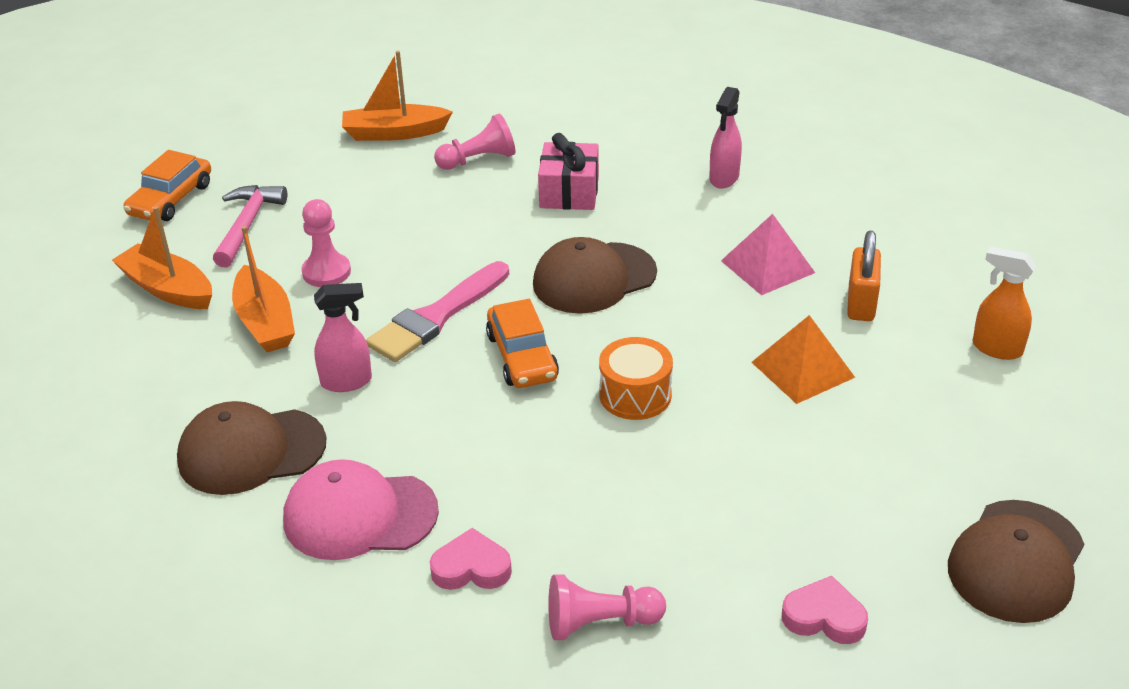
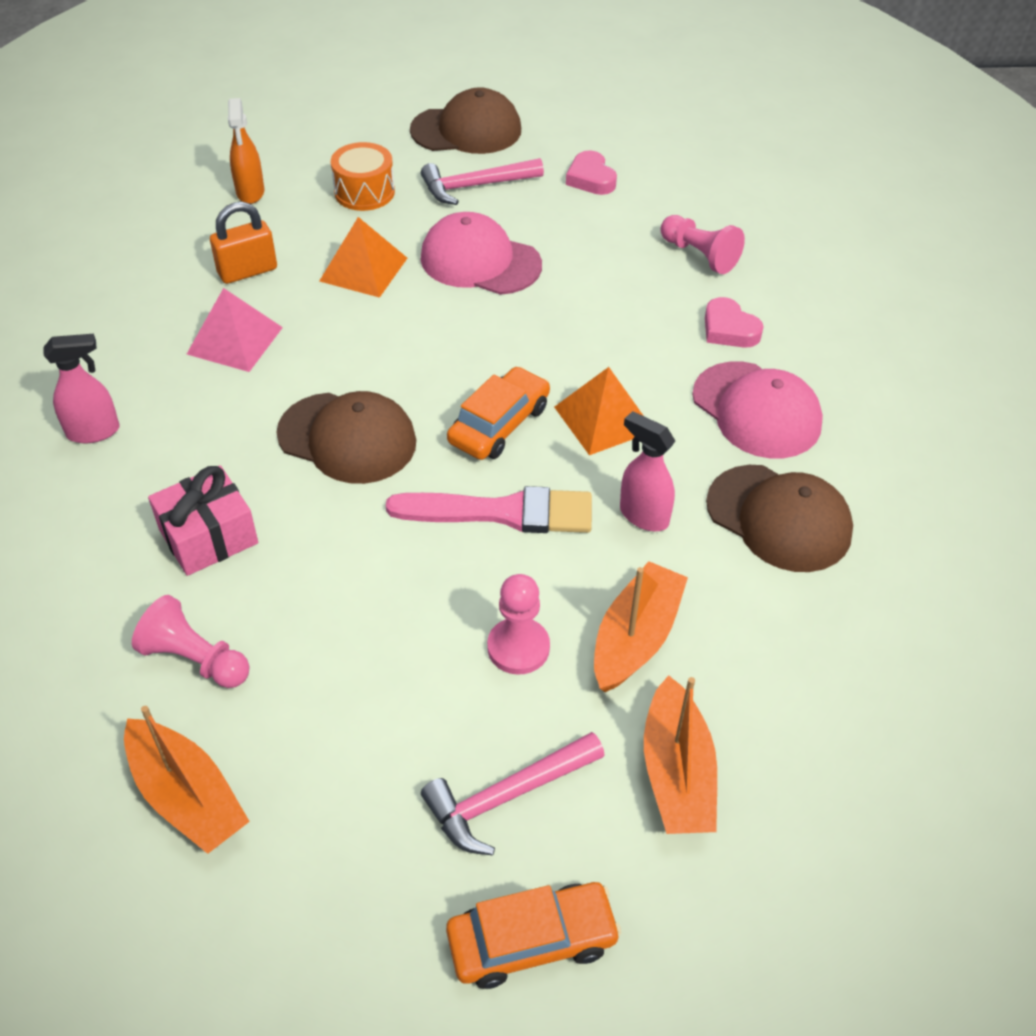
camera: 130 degrees left, 10 degrees up
orange drum [599,337,673,420] -> orange drum moved to [331,142,395,211]
none -> pink hammer [421,158,544,205]
none -> pink cap [421,212,542,295]
none -> orange pyramid [554,367,643,455]

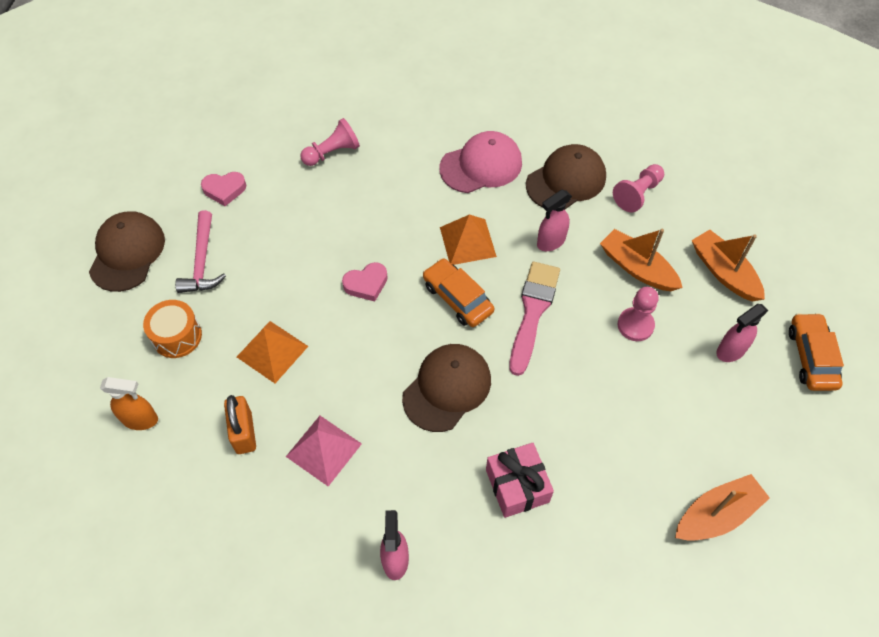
camera: 75 degrees left, 10 degrees up
pink pawn [132,595,249,688] -> pink pawn moved to [613,164,664,212]
pink cap [421,212,542,295] -> none
pink hammer [421,732,605,855] -> pink spray bottle [717,304,768,362]
orange boat [644,675,717,834] -> orange boat turned 135 degrees counterclockwise [692,230,765,302]
pink heart [705,297,764,347] -> pink heart moved to [342,262,388,302]

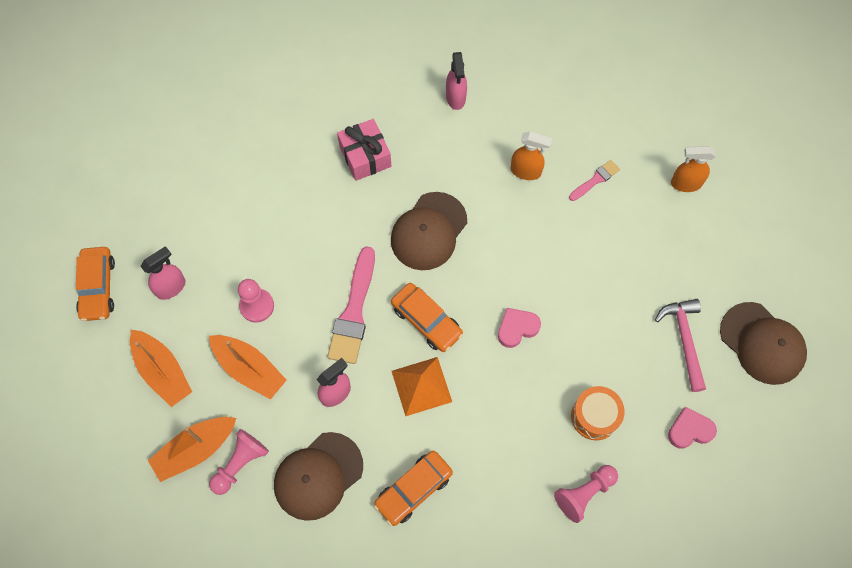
camera: 175 degrees right, 10 degrees up
brown cap [89,211,165,292] -> brown cap turned 45 degrees counterclockwise [720,302,807,385]
orange drum [143,300,202,358] -> orange drum moved to [571,386,625,440]
orange padlock [224,395,256,454] -> pink brush [569,160,620,201]
orange pyramid [237,321,308,383] -> none
pink pyramid [286,416,362,486] -> orange spray bottle [511,131,553,180]
pink cap [439,131,522,193] -> orange car [374,451,453,526]
orange boat [675,474,770,541] -> orange boat moved to [148,417,236,482]

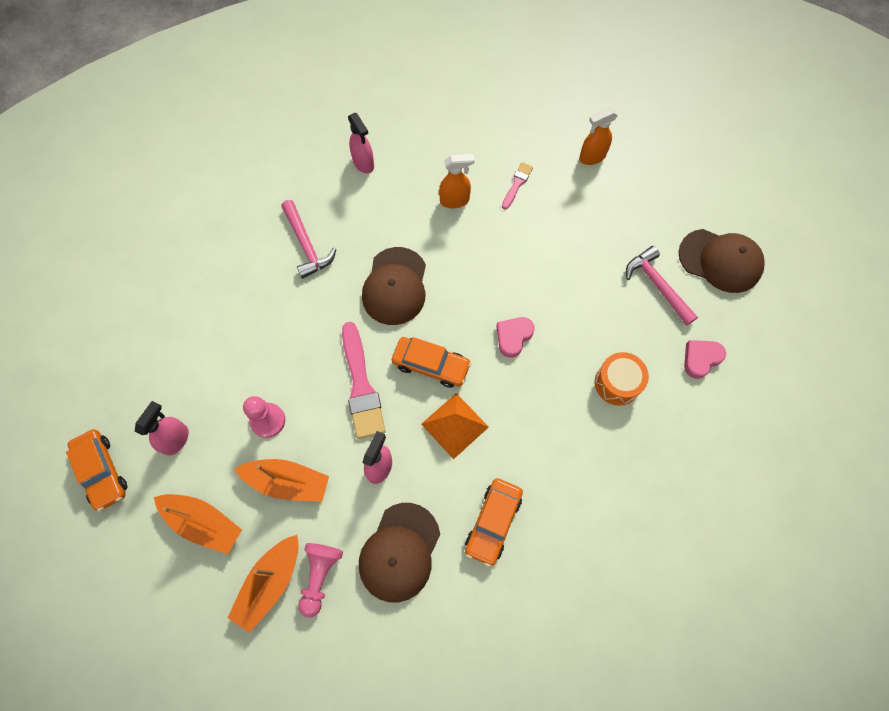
camera: 25 degrees left, 0 degrees up
pink gift [337,119,391,181] -> pink hammer [281,200,336,279]
pink pawn [554,465,618,523] -> none

